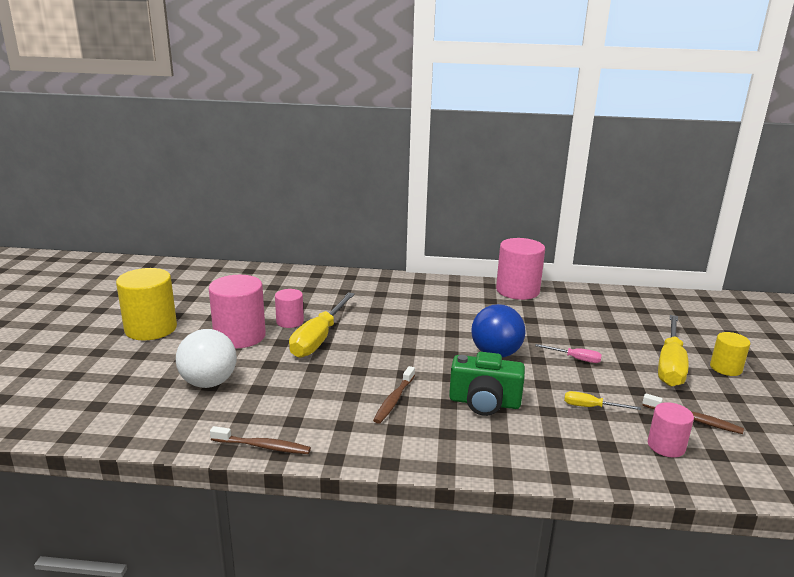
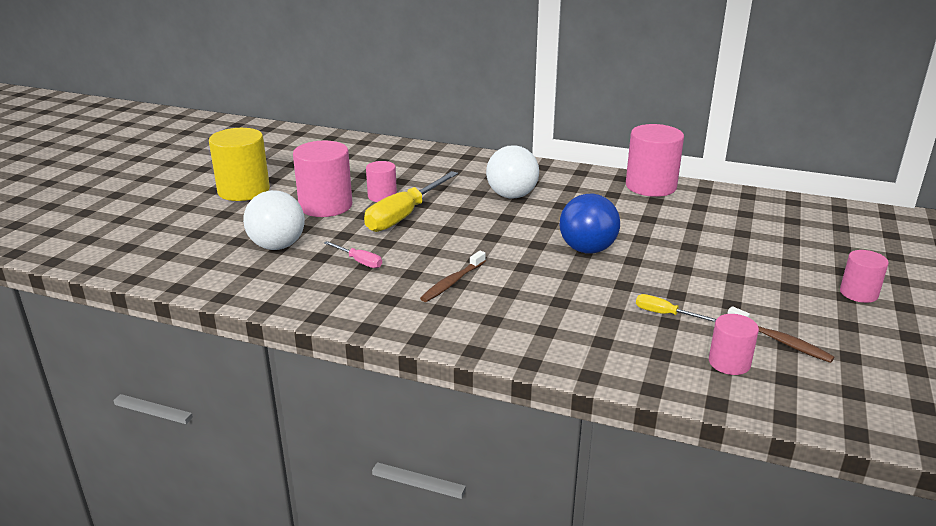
camera: 15 degrees right, 5 degrees up
brown toothbrush [210,426,311,454] -> none
green camera [449,352,525,416] -> none
pink screwdriver [535,344,602,363] -> pink screwdriver moved to [324,241,382,268]
yellow screwdriver [658,315,689,387] -> none
yellow cylinder [710,332,750,376] -> pink cylinder [840,250,889,303]
none -> white ball [486,145,539,198]

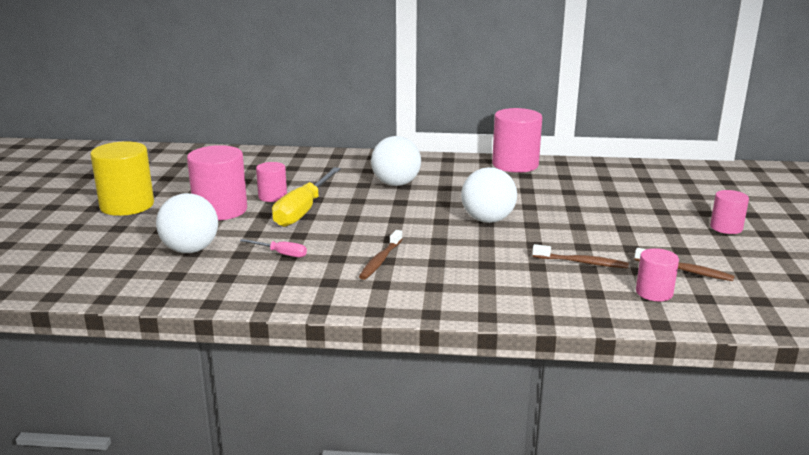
camera: 15 degrees left, 5 degrees down
blue ball [560,194,620,254] -> white ball [461,167,517,223]
yellow screwdriver [636,294,716,322] -> brown toothbrush [532,244,629,268]

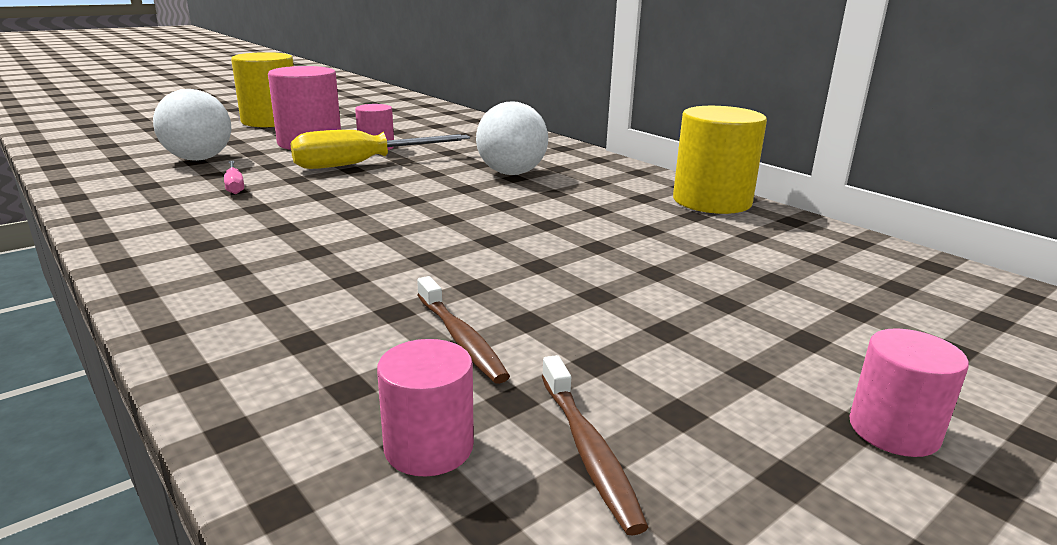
camera: 45 degrees right, 0 degrees up
brown toothbrush [359,230,402,280] -> none
white ball [461,167,517,223] -> none
pink cylinder [492,108,542,173] -> yellow cylinder [673,106,767,214]

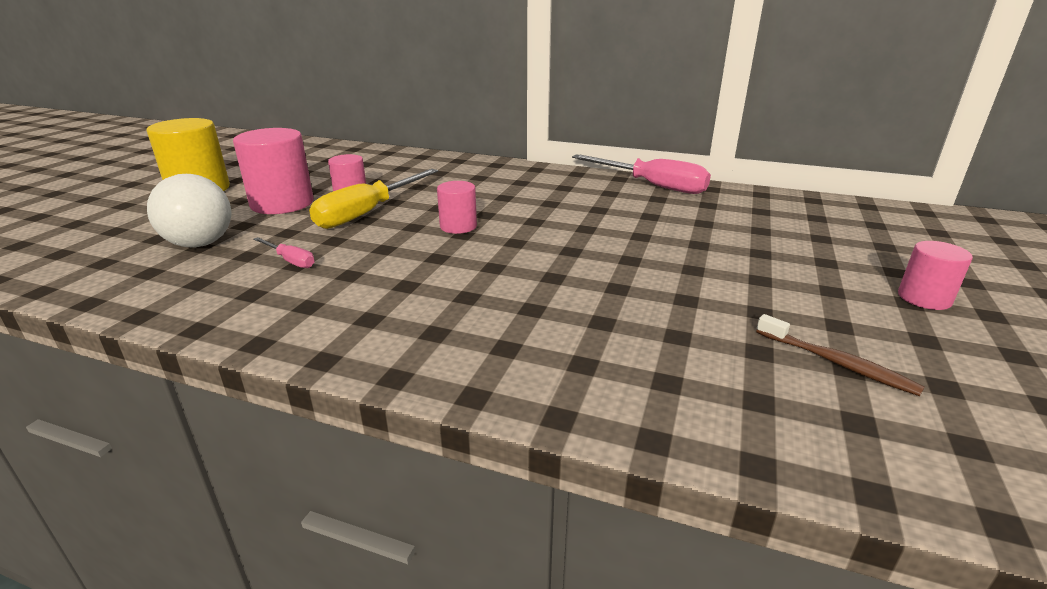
camera: 30 degrees left, 5 degrees up
pink cylinder [377,339,474,476] -> pink cylinder moved to [437,181,477,234]
brown toothbrush [417,276,510,384] -> none
white ball [476,102,548,175] -> none
yellow cylinder [673,106,767,214] -> pink screwdriver [572,154,711,194]

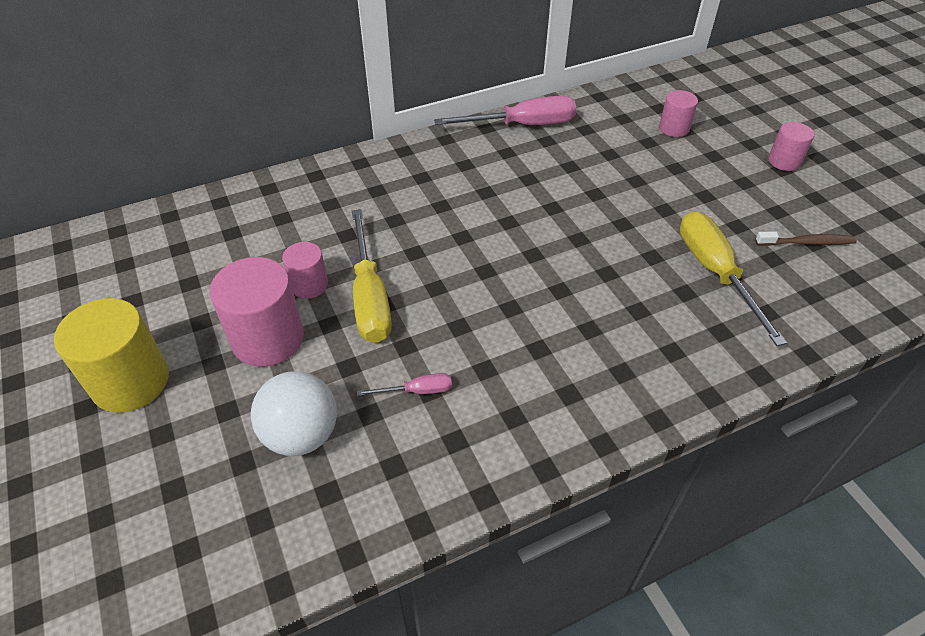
camera: 45 degrees left, 20 degrees up
pink cylinder [437,181,477,234] -> pink cylinder moved to [659,90,698,137]
none -> yellow screwdriver [680,211,787,346]

